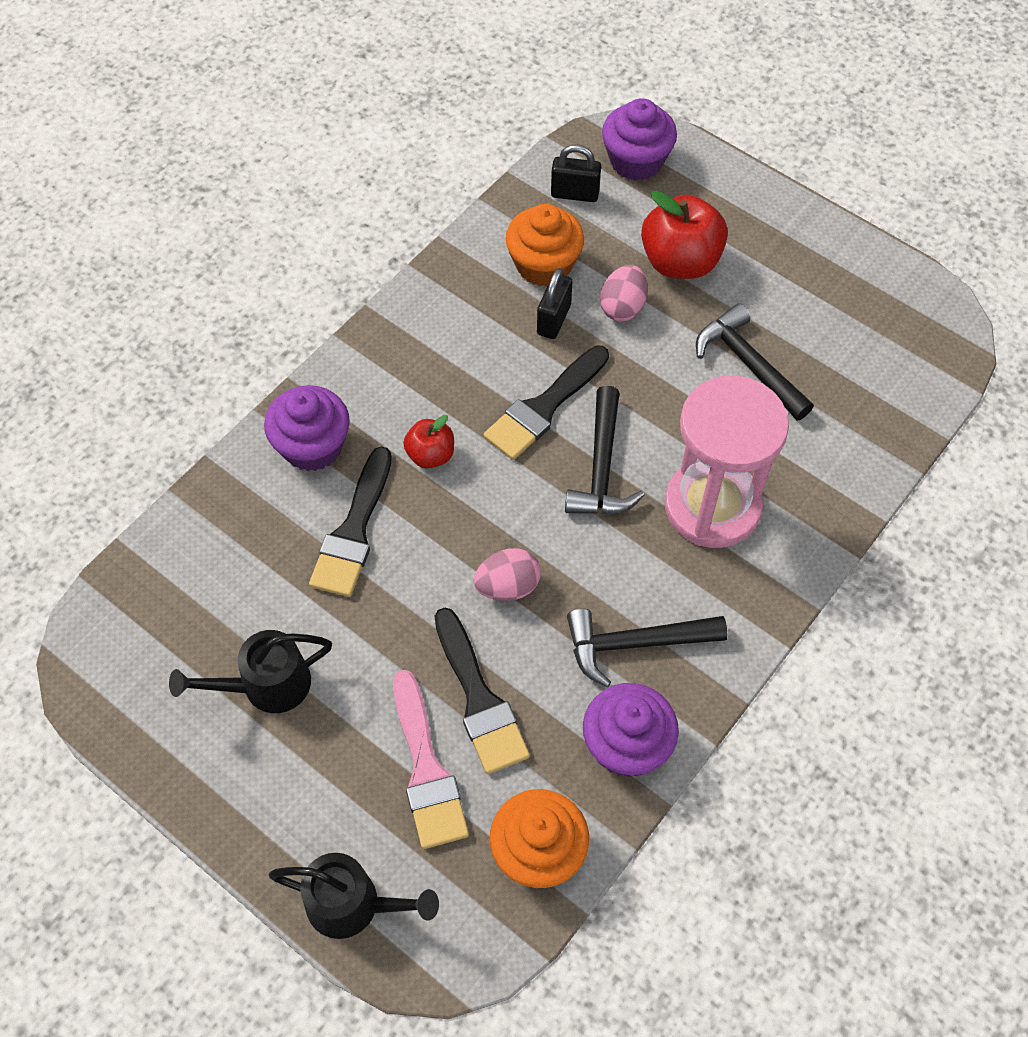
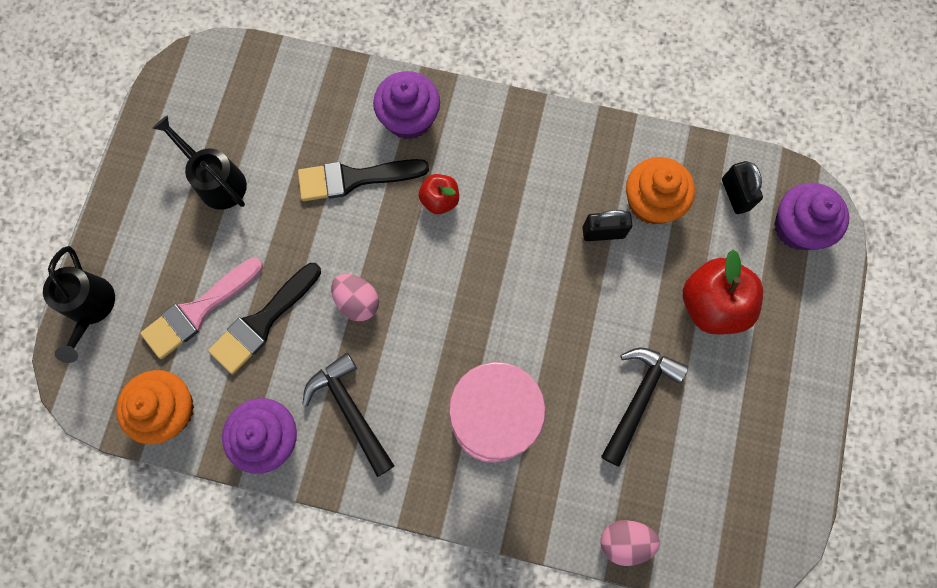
camera: 65 degrees right, 15 degrees up
black brush [483,345,609,460] -> none
black hammer [565,386,645,514] -> none
pink egg [600,265,648,321] -> pink egg moved to [601,520,660,566]

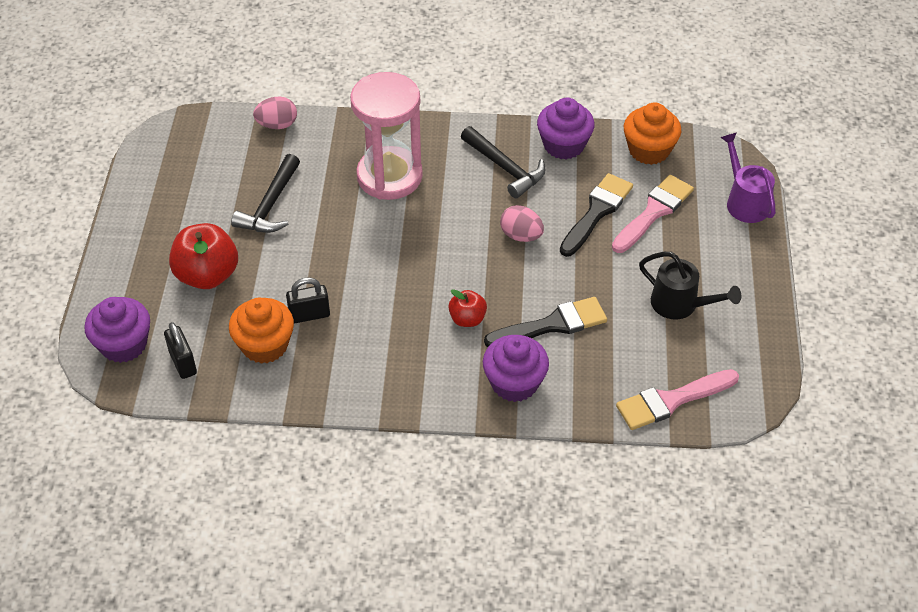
camera: 170 degrees right, 25 degrees down
black watering can [43,246,115,363] -> purple watering can [720,132,776,223]
none -> pink brush [616,369,739,430]

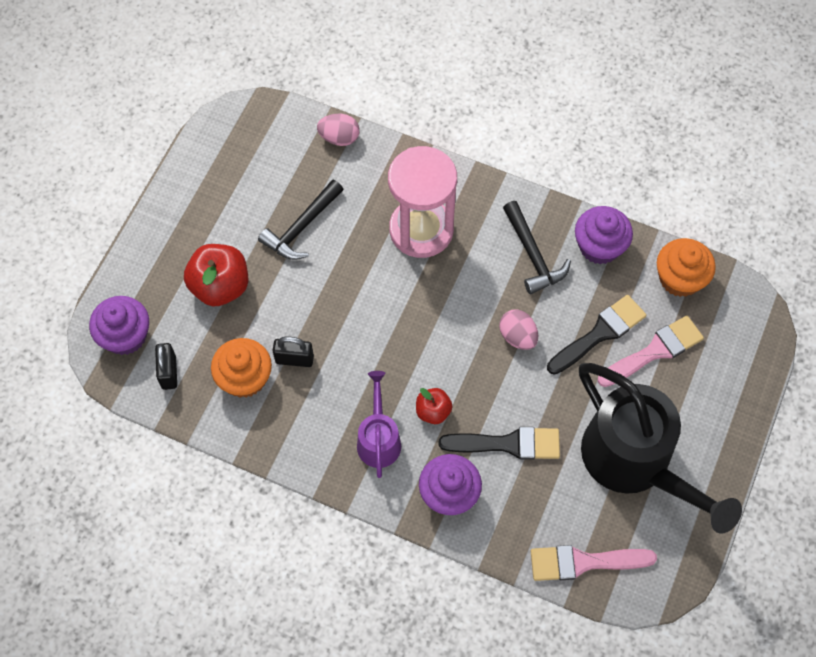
camera: 20 degrees right, 15 degrees up
black watering can [639,252,741,319] -> black watering can [579,363,742,534], size x1.99
purple watering can [720,132,776,223] -> purple watering can moved to [357,371,401,478]

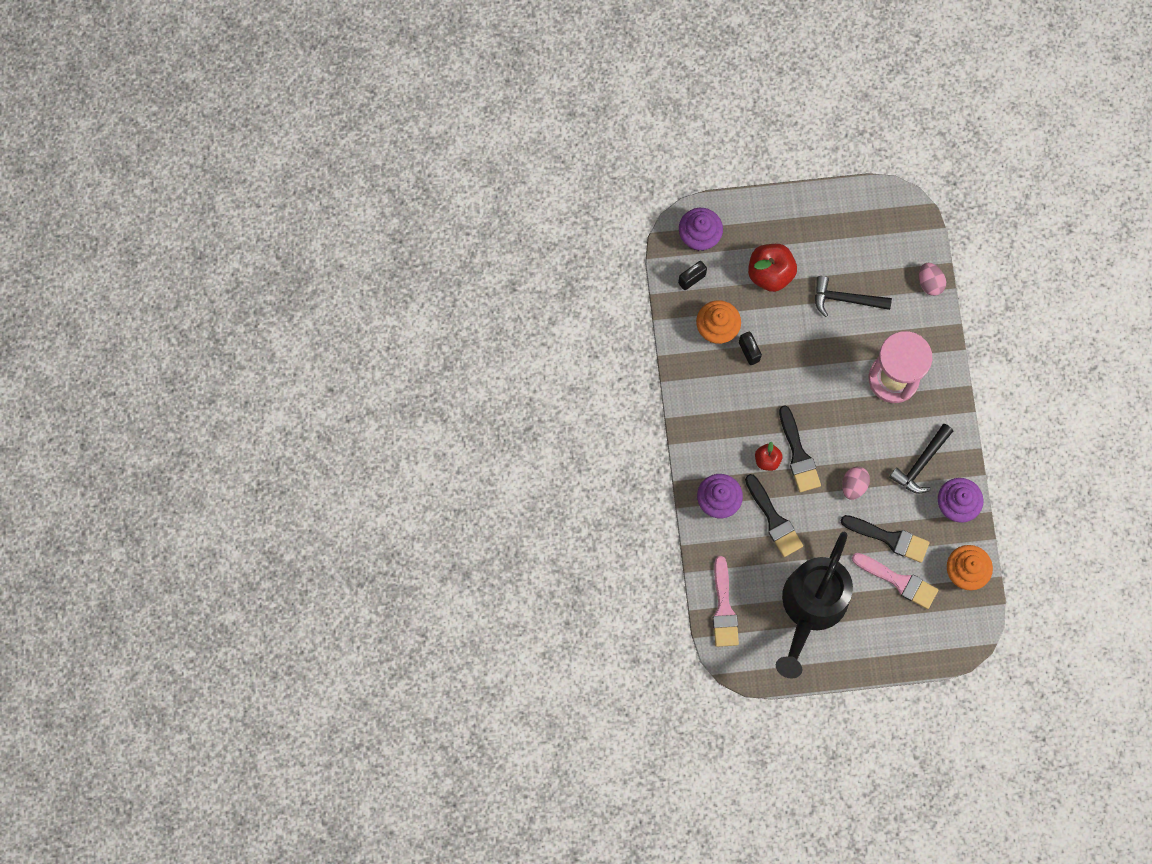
camera: 60 degrees right, 10 degrees up
purple watering can [357,371,401,478] -> none
pink brush [531,545,657,581] -> pink brush turned 150 degrees counterclockwise [713,556,739,647]
none -> black brush [779,405,821,492]

